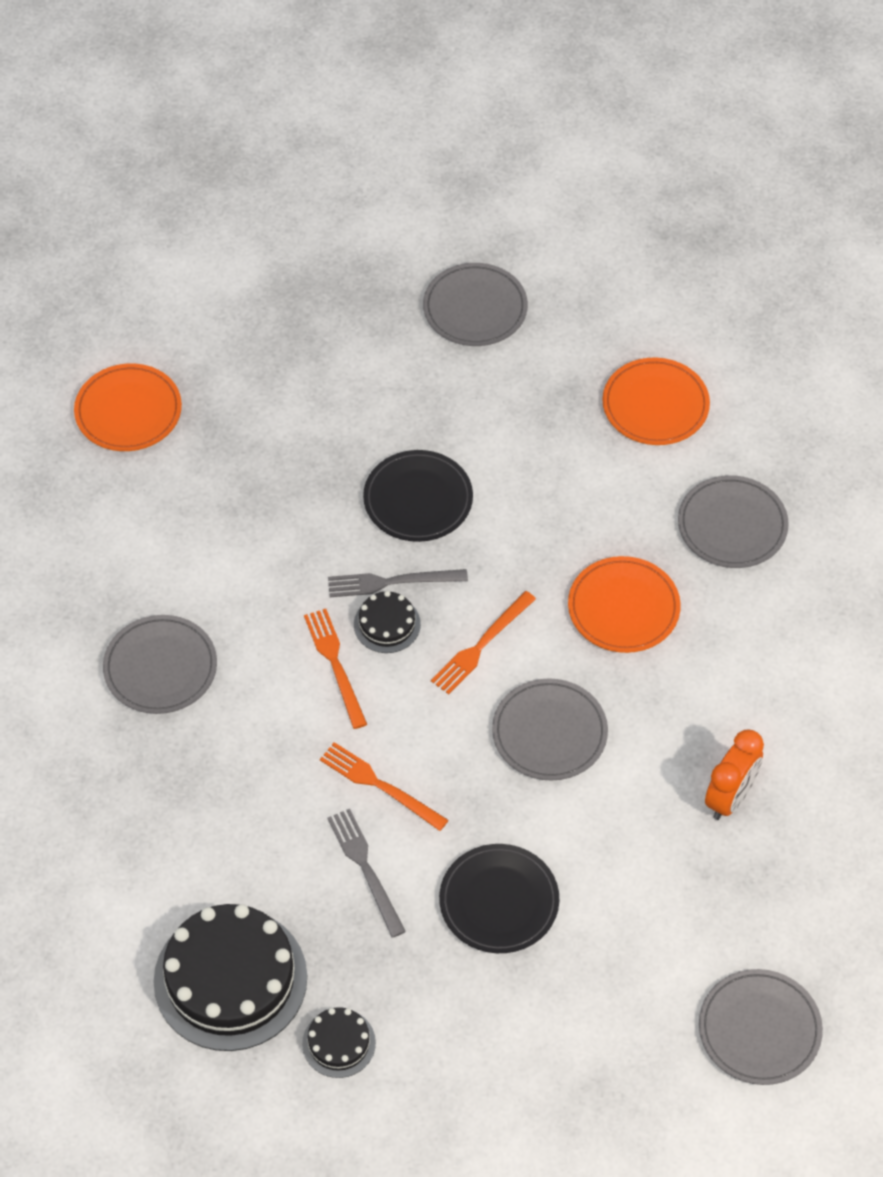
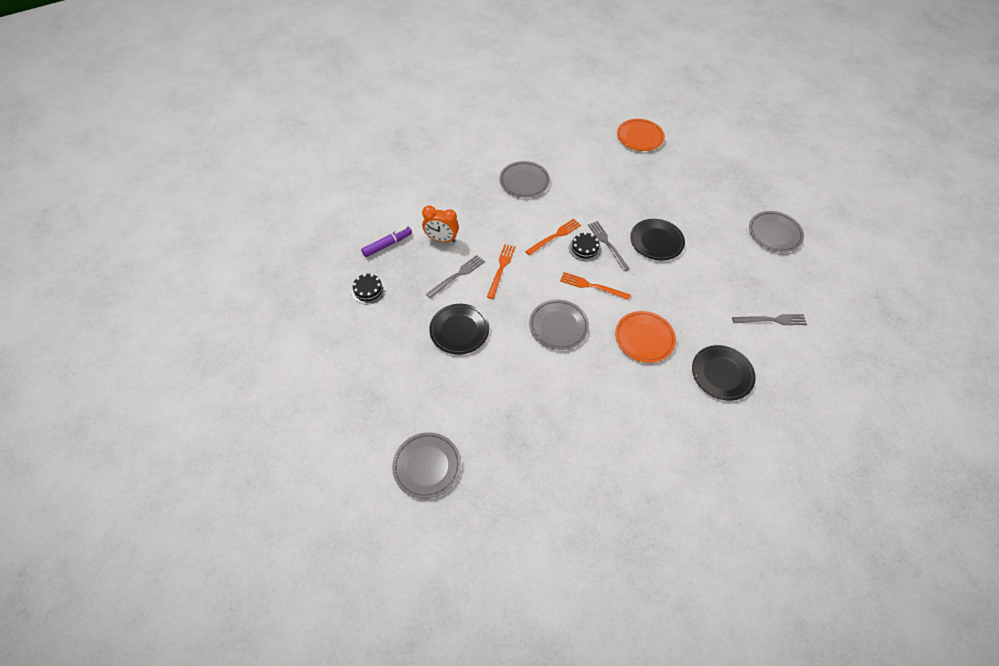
camera: 70 degrees right, 0 degrees up
black cake [153,904,307,1051] -> purple marker [361,227,412,257]
orange plate [602,358,710,445] -> grey fork [732,314,807,325]
grey plate [678,475,789,568] -> black plate [692,345,756,401]
orange clock [705,730,764,820] -> orange clock moved to [422,205,459,242]

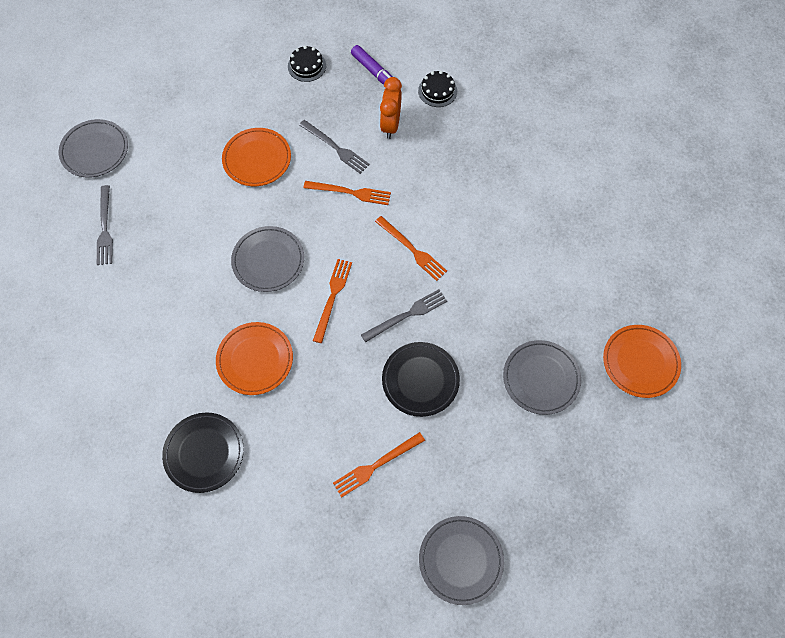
camera: 85 degrees right, 10 degrees up
black plate [429,304,489,355] -> orange plate [222,128,291,186]
grey plate [500,161,550,197] -> grey plate moved to [503,340,581,415]
black cake [569,232,601,261] -> black cake moved to [418,71,457,107]
grey fork [732,314,807,325] -> grey fork moved to [97,185,113,265]
none -> orange fork [333,432,425,498]

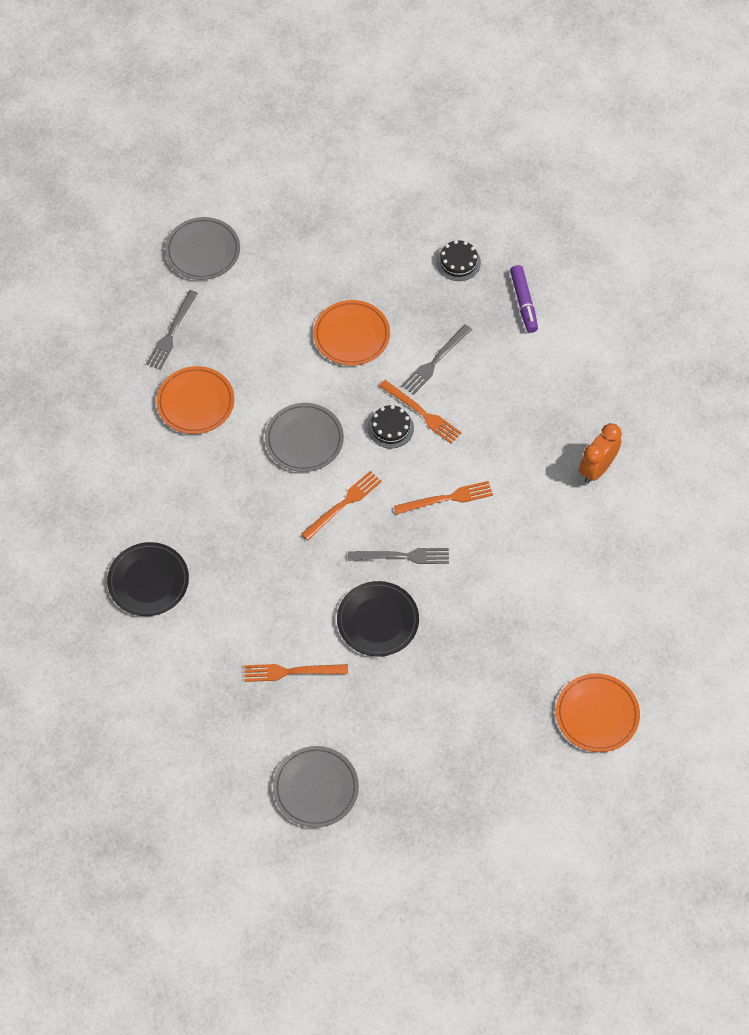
camera: 30 degrees right, 5 degrees down
orange plate [216,322,293,395] -> orange plate moved to [156,366,234,434]
grey fork [299,120,370,174] -> grey fork turned 60 degrees clockwise [401,324,472,395]
orange fork [375,216,447,281] -> orange fork turned 90 degrees counterclockwise [394,481,493,515]
orange clock [380,77,402,139] -> orange clock moved to [579,423,622,483]
black cake [418,71,457,107] -> black cake moved to [368,405,414,449]
grey plate [503,340,581,415] -> none

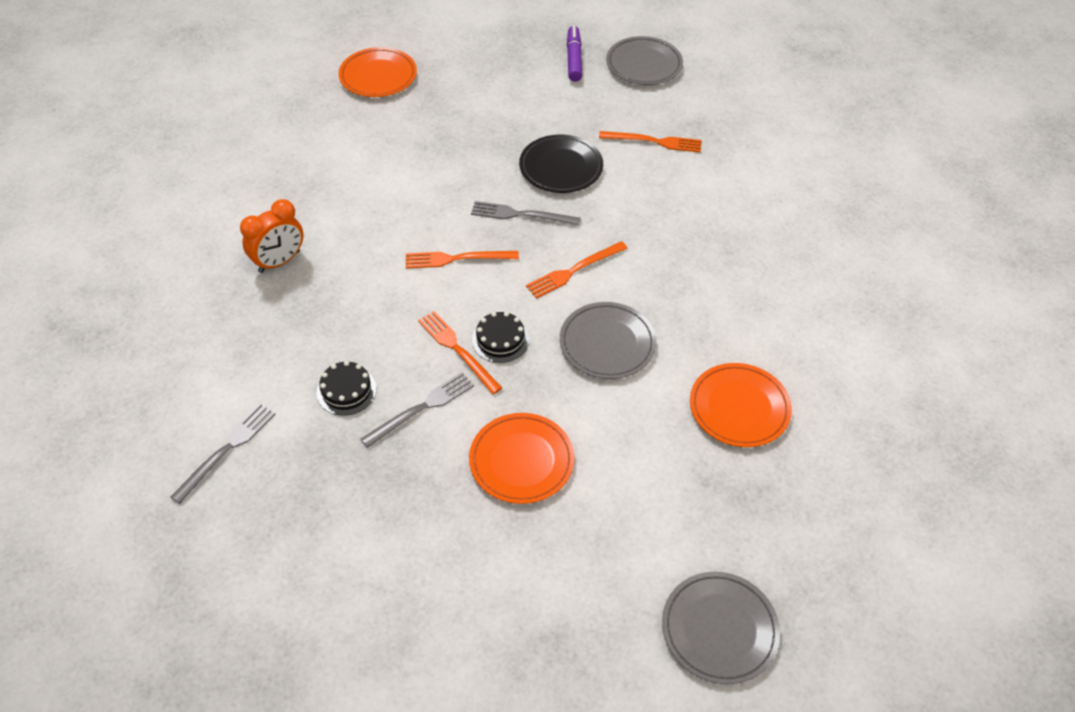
camera: 170 degrees left, 10 degrees down
black plate [107,542,189,616] -> none
grey fork [146,290,198,370] -> grey fork moved to [170,403,275,504]
black cake [436,240,481,281] -> black cake moved to [317,361,377,416]
purple marker [510,265,538,333] -> purple marker moved to [567,26,582,82]

